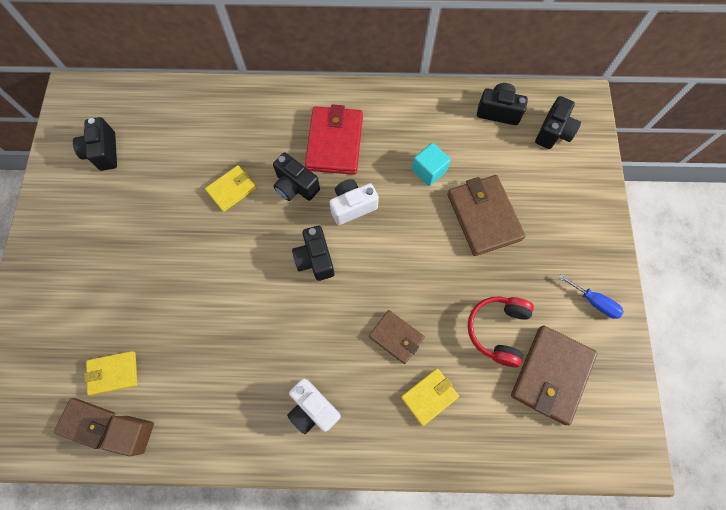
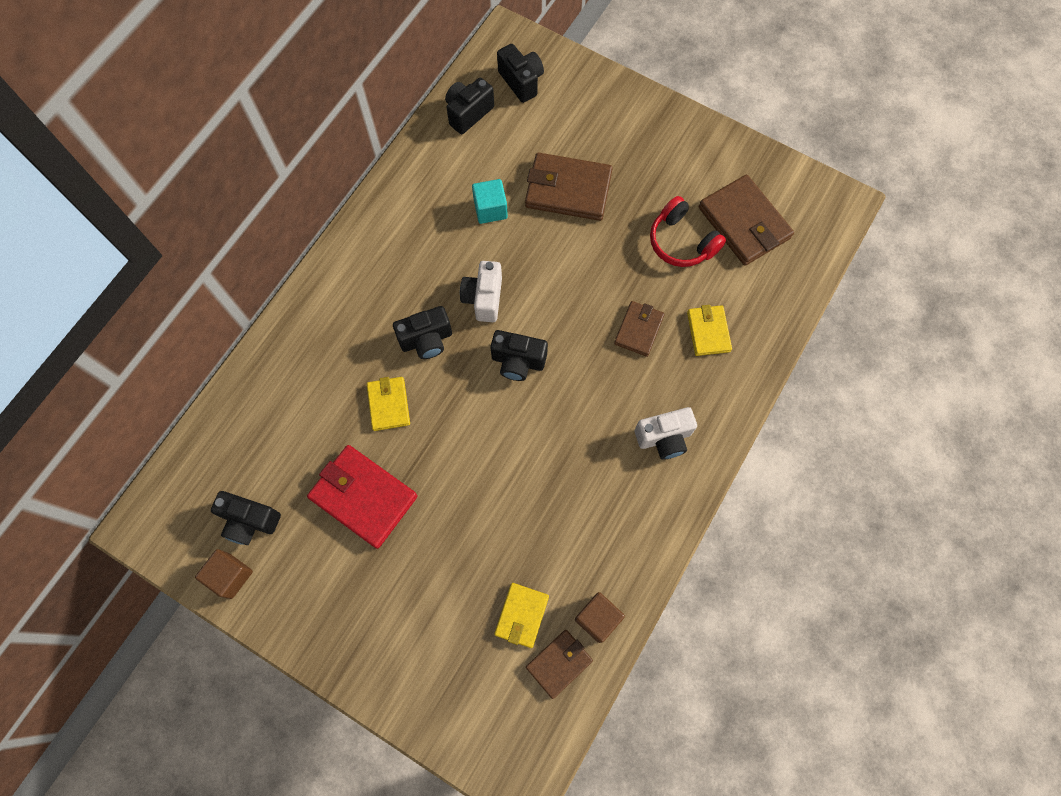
camera: 60 degrees left, 0 degrees up
red wallet [305,104,363,175] -> red wallet moved to [307,445,418,549]
brown wallet [369,310,425,364] -> brown wallet turned 45 degrees counterclockwise [614,301,665,357]
blue screwdriver [558,274,624,319] -> none
none -> brown cube [195,549,253,599]

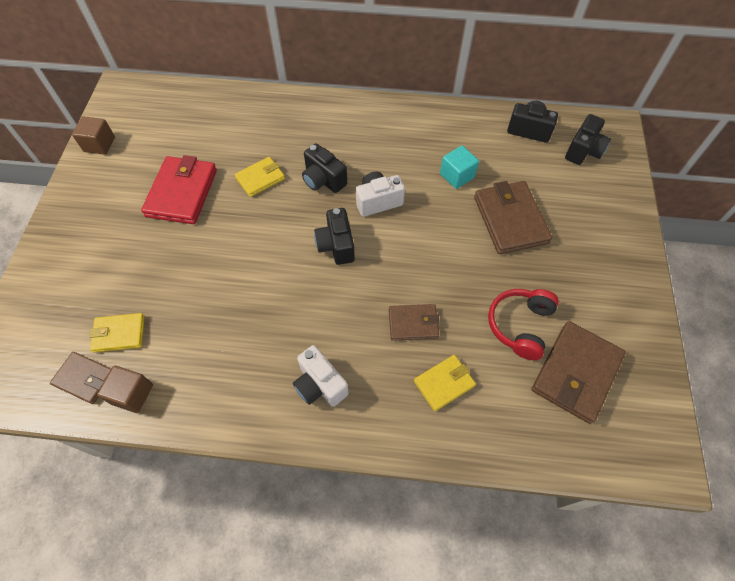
camera: 65 degrees right, 10 degrees down
black camera [211,491,281,545] -> none

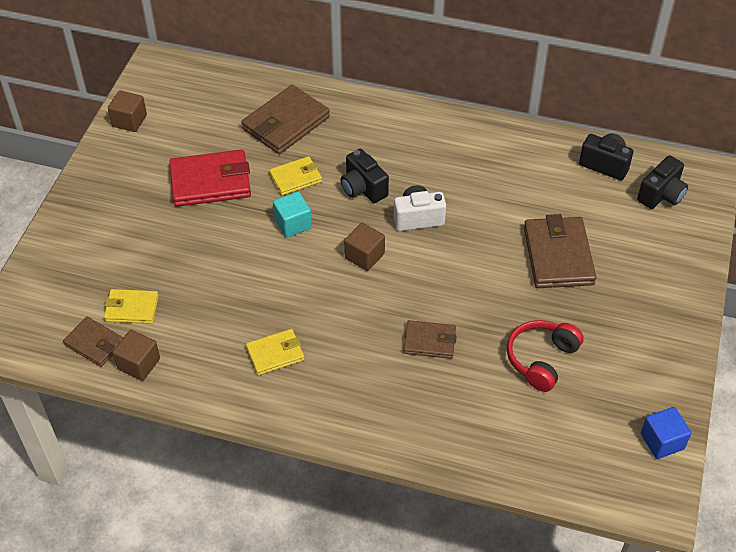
camera: 10 degrees right, 10 degrees down
red wallet [141,155,217,224] -> red wallet turned 60 degrees clockwise [169,150,251,207]
white camera [293,345,349,407] -> none
black camera [314,208,355,265] -> brown cube [344,223,385,271]
yellow wallet [414,355,476,411] -> yellow wallet moved to [246,329,304,375]
turquoise cube [440,146,479,189] -> turquoise cube moved to [273,191,312,238]
brown wallet [532,321,626,424] -> brown wallet moved to [241,85,330,154]
none -> blue cube [641,407,691,459]

